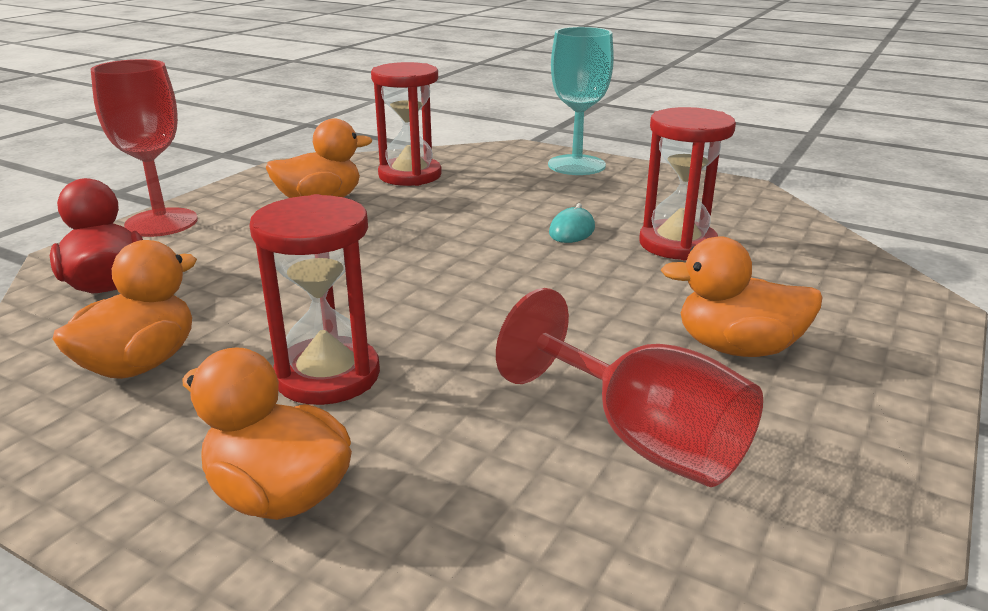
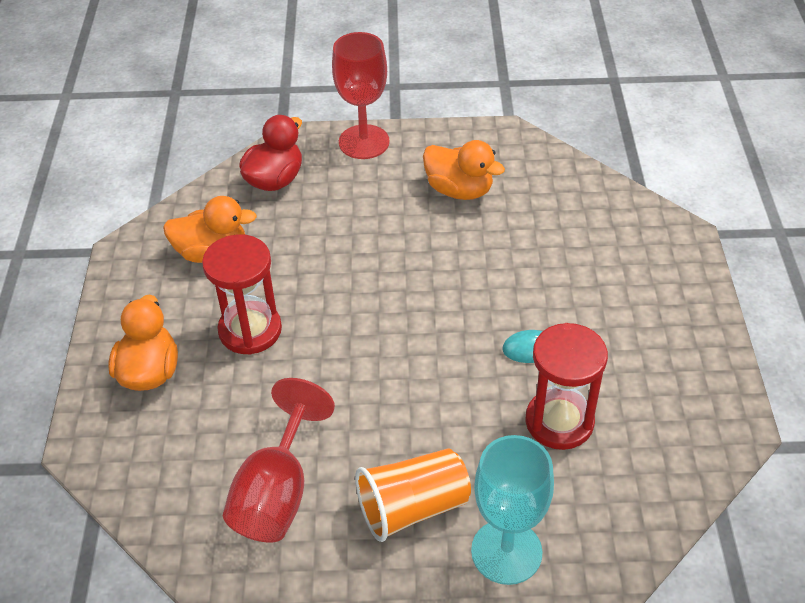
camera: 60 degrees right, 20 degrees up
red hourglass [371,62,442,186] -> none
turquoise goblet [548,27,614,175] -> turquoise goblet moved to [471,435,554,585]
orange duck [661,236,823,357] -> orange cup [355,448,471,542]

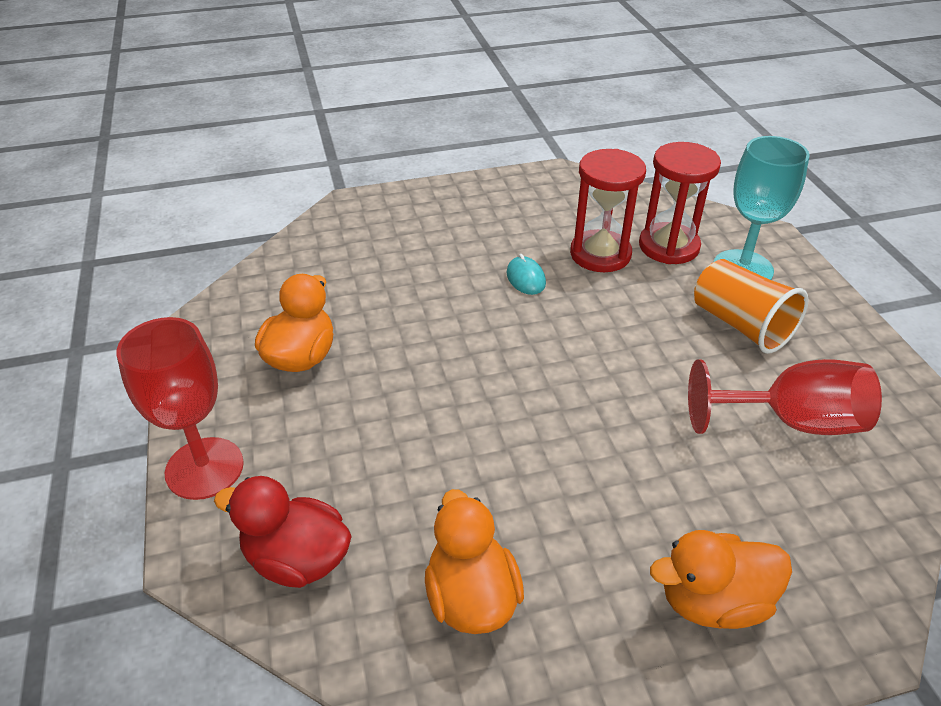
camera: 105 degrees left, 5 degrees down
red hourglass [202,234,282,355] -> red hourglass moved to [639,142,721,264]

